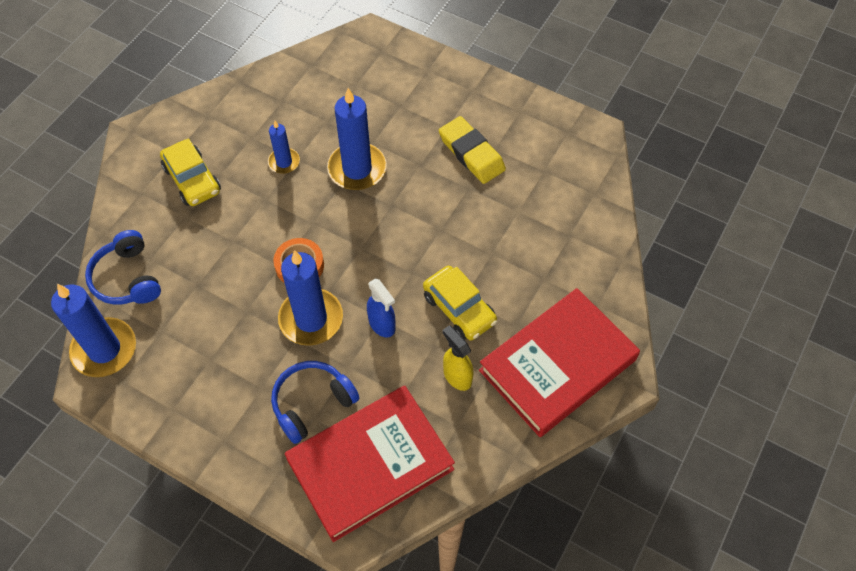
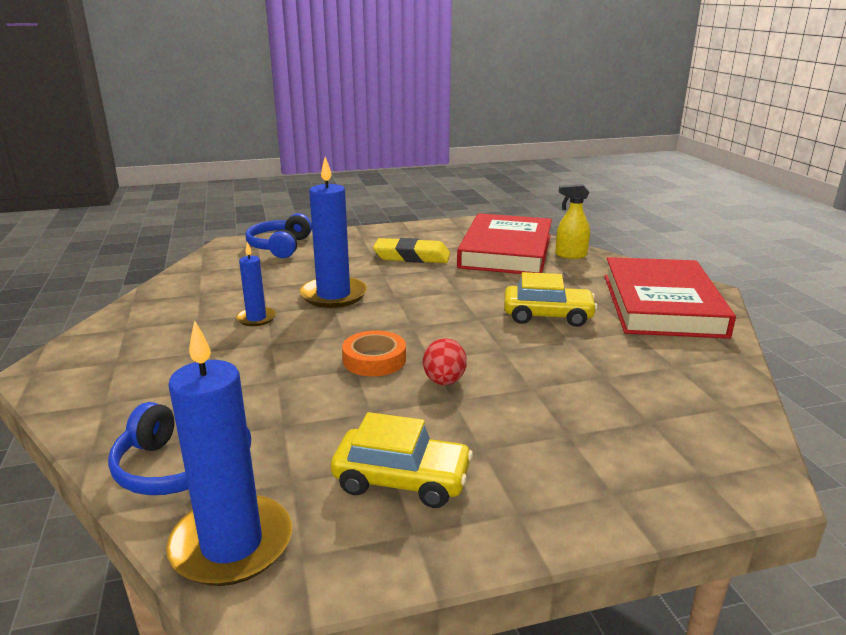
camera: 45 degrees left, 35 degrees down
yellow car [160,138,221,206] -> yellow car moved to [331,412,473,508]
blue headphones [271,361,359,444] -> blue headphones moved to [245,213,312,258]
blue candle [278,250,343,346] -> red egg [423,338,467,385]
red book [285,386,455,542] -> red book moved to [457,213,552,274]
blue spray bottle [367,278,396,337] -> none
yellow spray bottle [442,325,474,391] -> yellow spray bottle moved to [555,184,590,259]

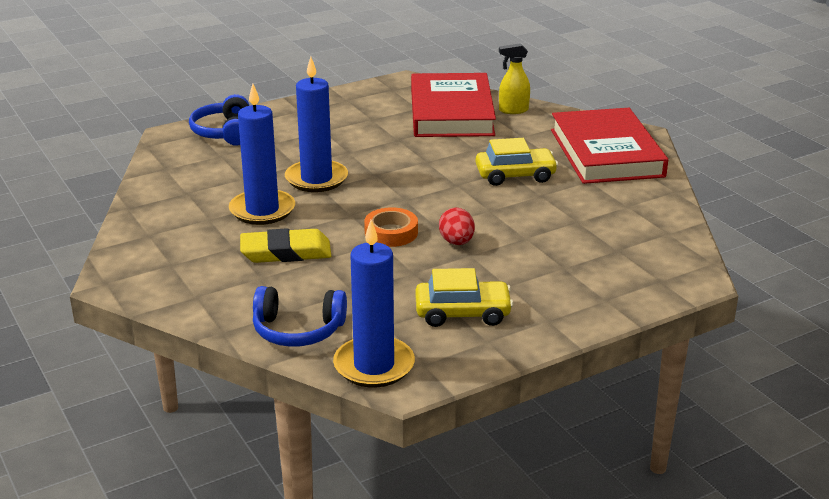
camera: 15 degrees left, 5 degrees up
blue candle [236,242,276,326] -> blue candle [229,84,295,225], size x1.84
yellow eraser [373,238,450,263] -> yellow eraser moved to [240,228,331,263]

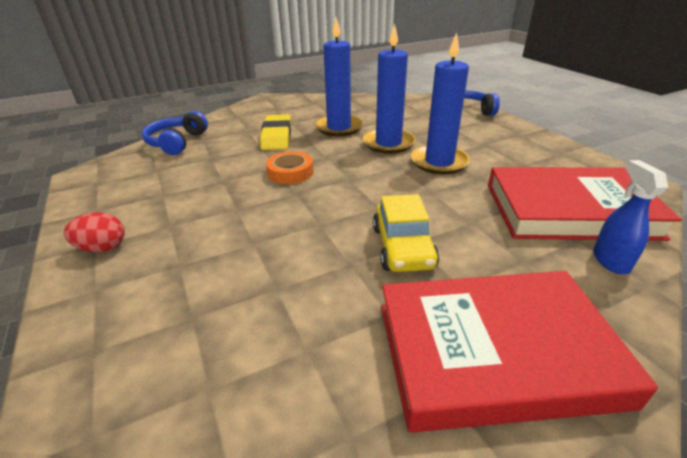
camera: 95 degrees right, 5 degrees up
blue candle [333,220,415,387] -> blue candle moved to [411,32,470,174]
yellow car [415,268,513,327] -> none
red egg [439,208,475,245] -> red egg moved to [64,212,125,252]
yellow spray bottle [499,43,530,114] -> blue spray bottle [593,160,668,274]

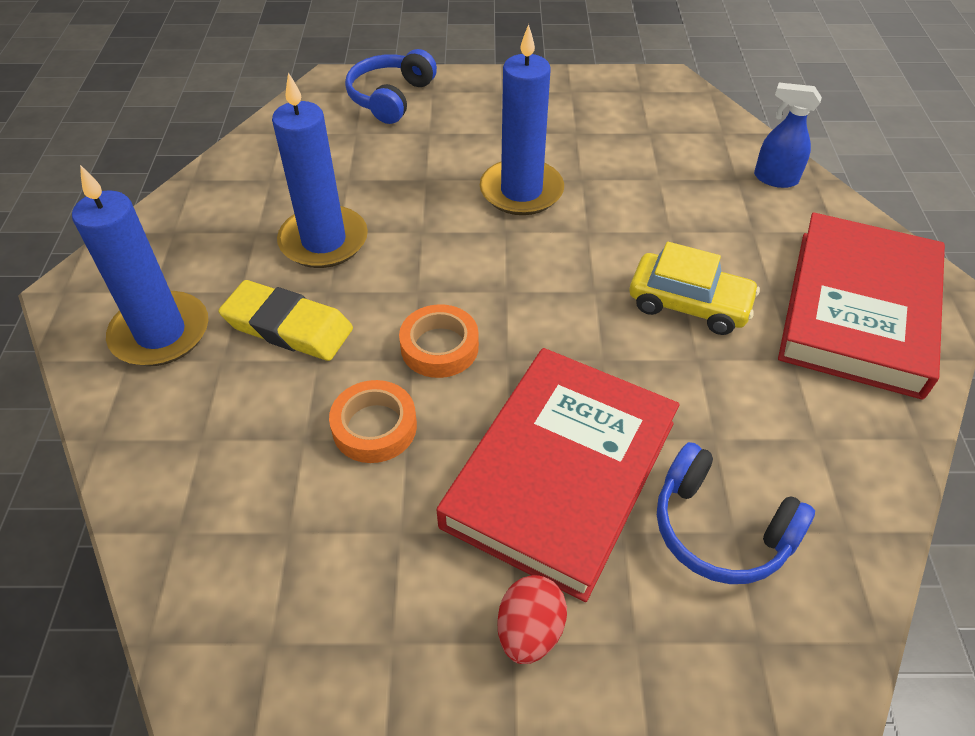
camera: 65 degrees left, 15 degrees up
blue headphones [142,111,208,155] -> blue headphones moved to [657,442,815,584]
blue candle [363,23,416,154] -> blue candle moved to [72,165,208,366]
red book [488,167,682,241] -> red book moved to [436,348,680,602]
none -> orange tape [329,380,417,463]

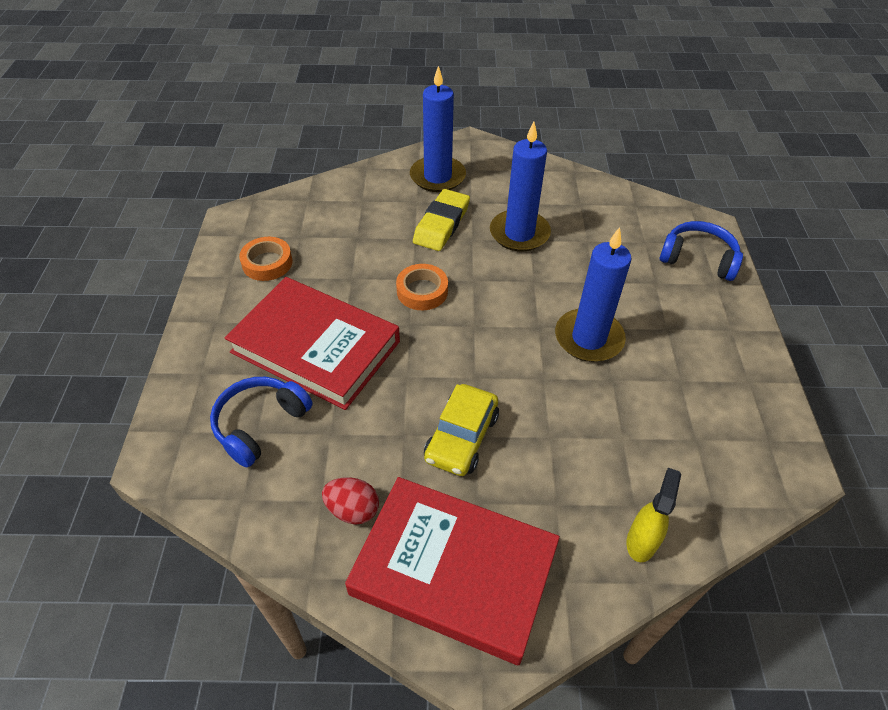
camera: 90 degrees right, 0 degrees up
orange tape [329,380,417,463] -> orange tape moved to [239,237,293,281]
red egg [497,575,567,664] -> red egg moved to [322,477,379,525]
blue spray bottle [754,83,822,188] -> yellow spray bottle [626,468,681,562]

